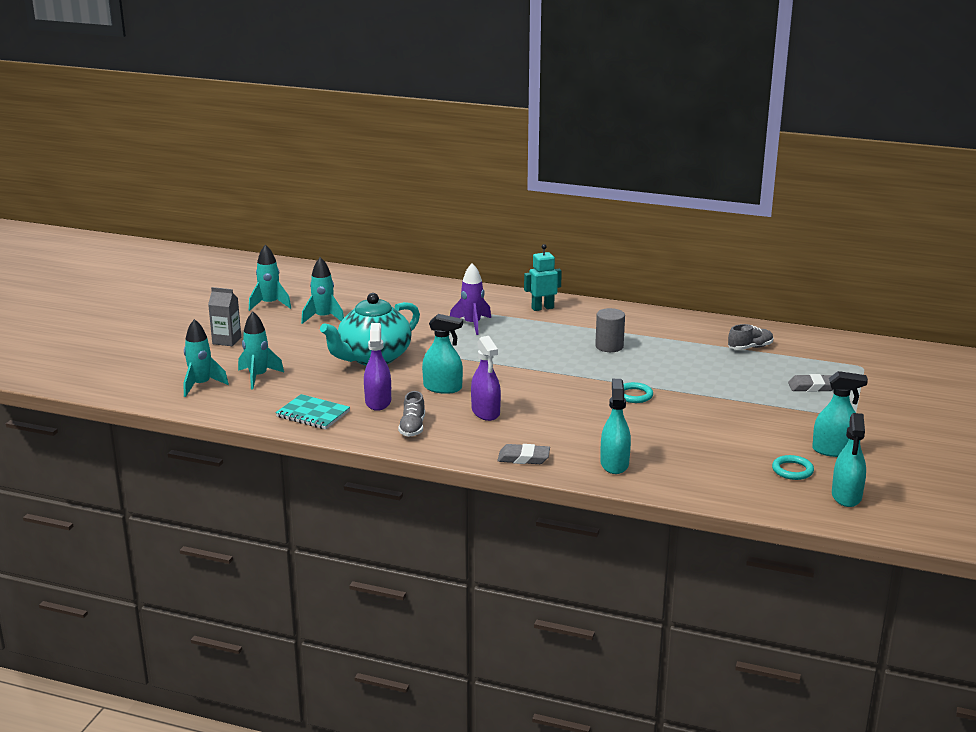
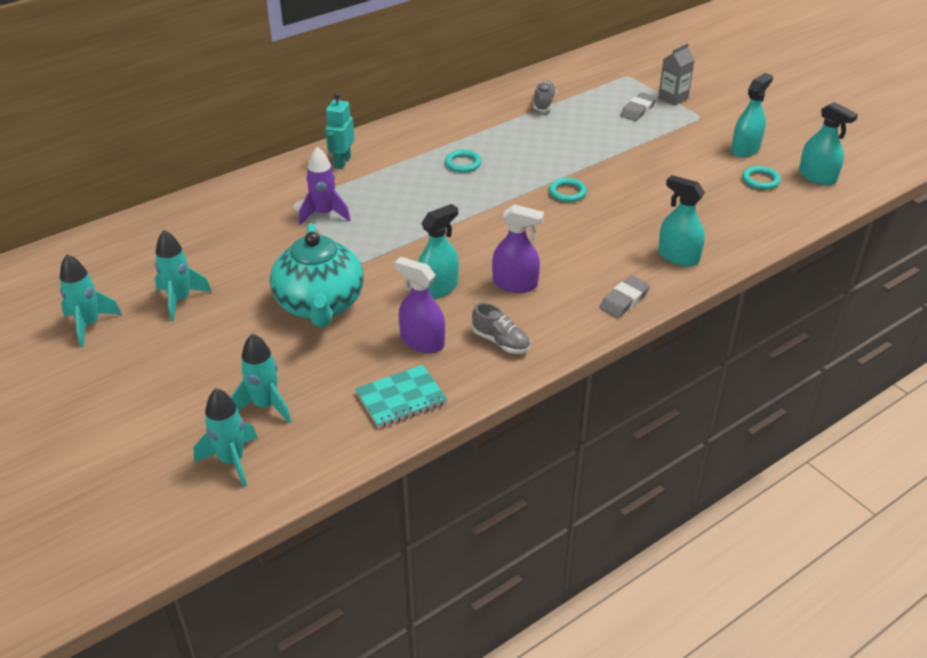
camera: 55 degrees left, 15 degrees up
grey carton [208,287,241,346] -> grey carton moved to [658,43,695,106]
grey cylinder [595,308,625,352] -> turquoise ring [445,150,482,173]

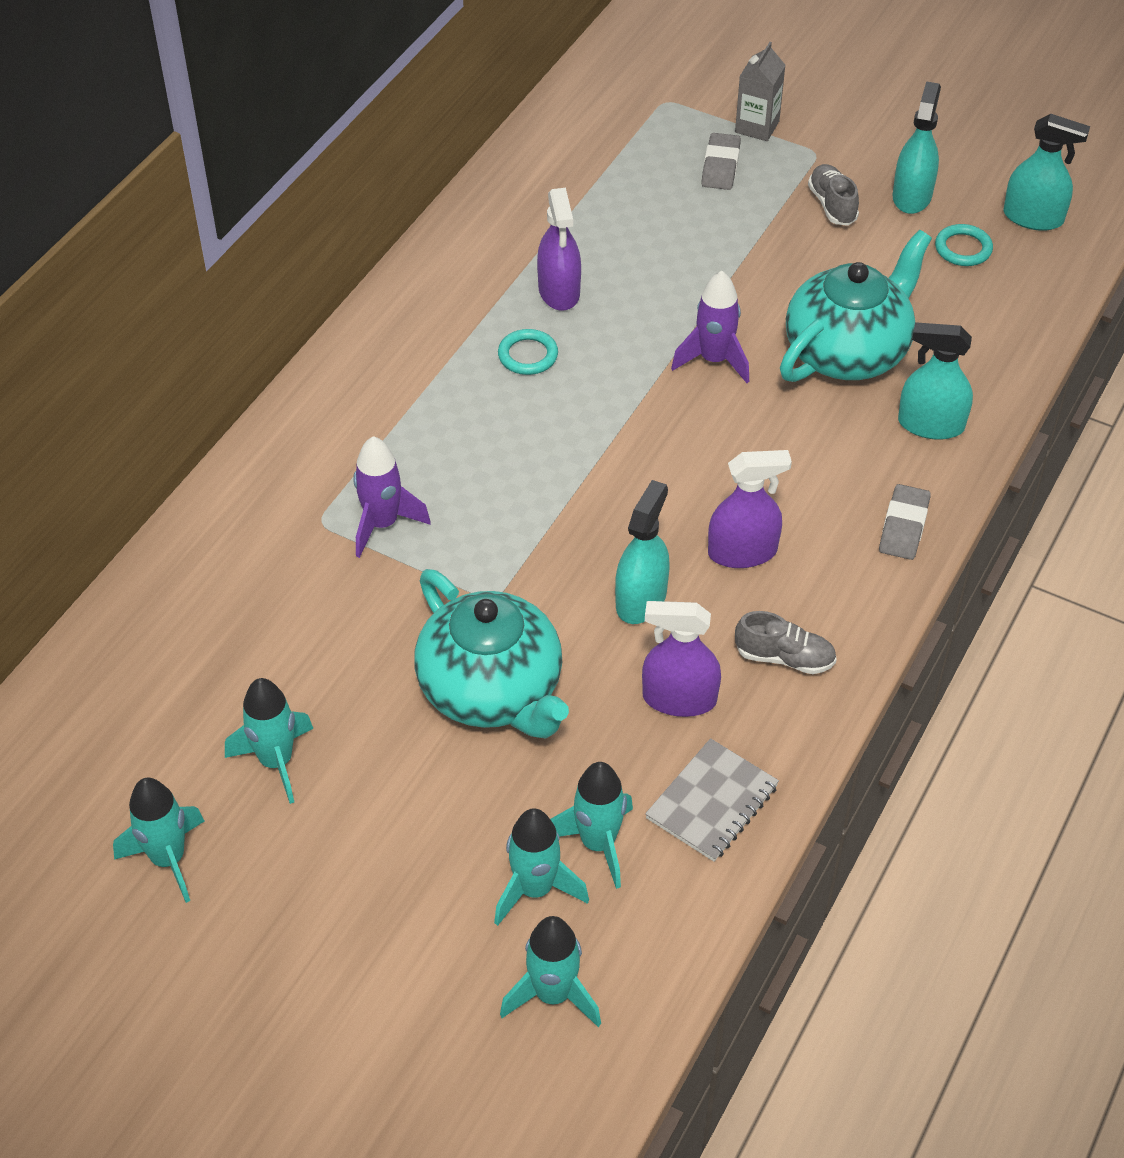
camera: 25 degrees left, 10 degrees up
turquoise robot [325,93,354,169] -> none
turquoise notebook [355,365,447,428] -> grey notebook [645,738,779,861]
grey shoe [533,81,557,112] -> grey shoe moved to [808,164,859,226]
turquoise ring [549,178,587,202] -> purple rocket [671,271,749,383]
none -> purple spray bottle [537,188,581,311]
none -> turquoise rocket [550,762,633,889]
none -> turquoise teapot [780,230,932,382]

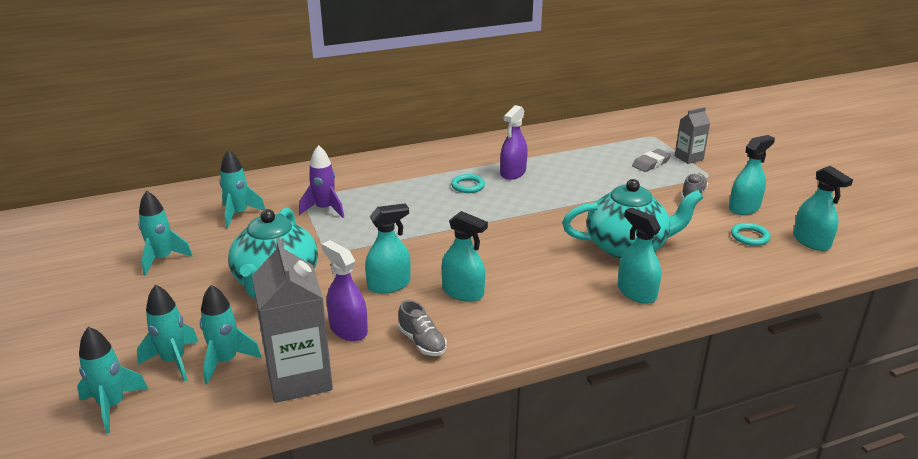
camera: 40 degrees right, 20 degrees down
turquoise rocket [113,778,204,903] -> turquoise rocket moved to [219,150,265,228]
grey notebook [645,738,779,861] -> grey carton [252,238,333,403]
purple rocket [671,271,749,383] -> none
purple spray bottle [708,450,792,568] -> turquoise spray bottle [441,211,488,302]
grey eraser [879,484,931,560] -> none

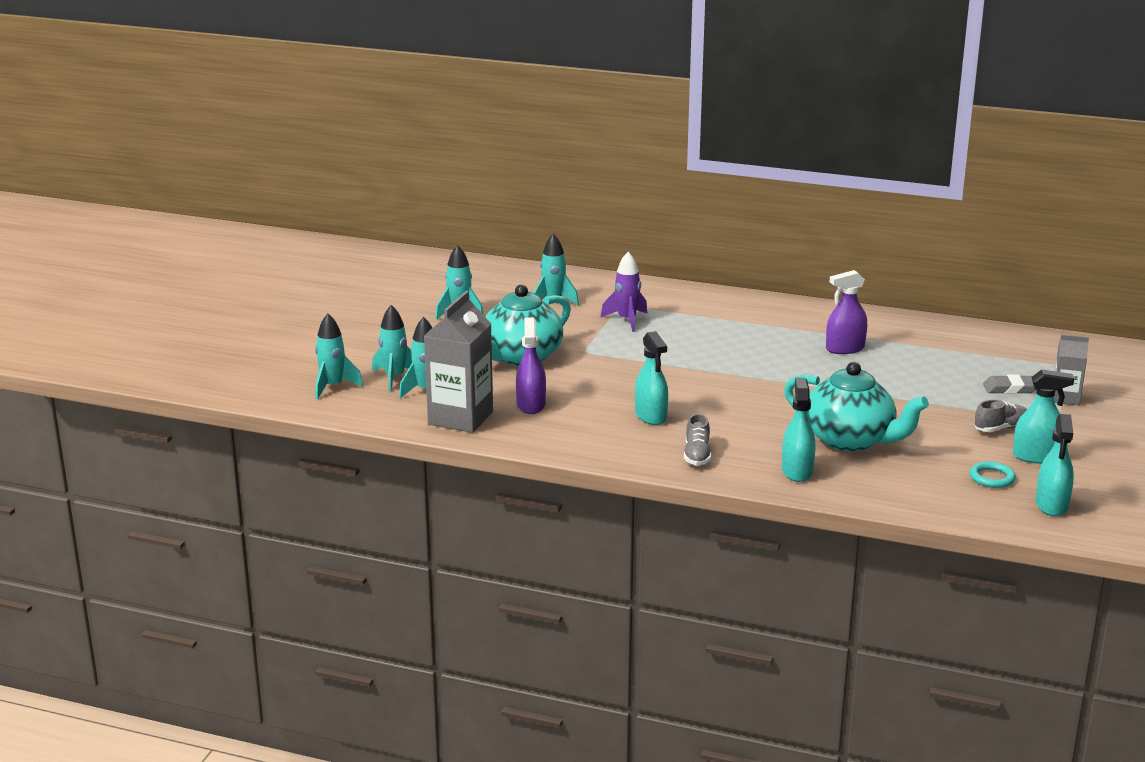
camera: 40 degrees right, 5 degrees down
turquoise spray bottle [365,203,411,294] -> none
grey shoe [398,300,447,356] -> grey shoe moved to [684,414,712,465]
turquoise ring [451,174,485,193] -> none

